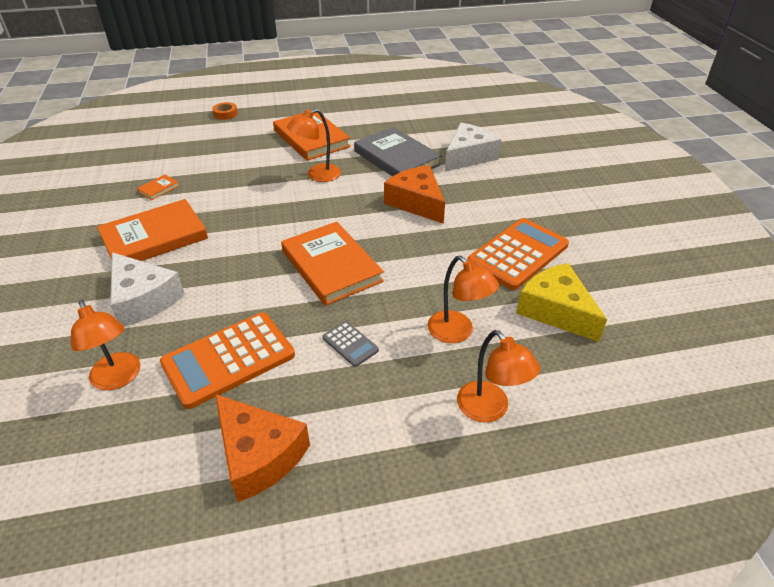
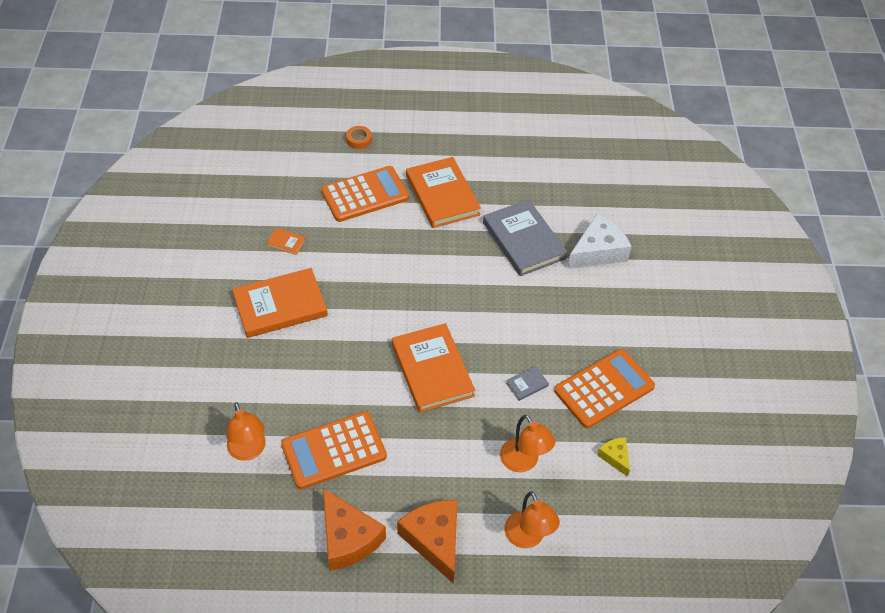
camera: 10 degrees right, 10 degrees up
white cheese [110,252,185,326] -> none
orange book [137,175,180,200] -> orange book turned 60 degrees clockwise [267,228,306,255]
orange lamp [287,109,341,182] -> none
grey calculator [322,321,379,367] -> none
orange cheese [384,165,445,224] -> orange cheese moved to [397,500,458,583]
yellow cheese [516,263,607,342] -> yellow cheese [597,437,630,477], size x0.51
none -> orange calculator [321,166,409,222]
none -> grey book [506,366,549,401]

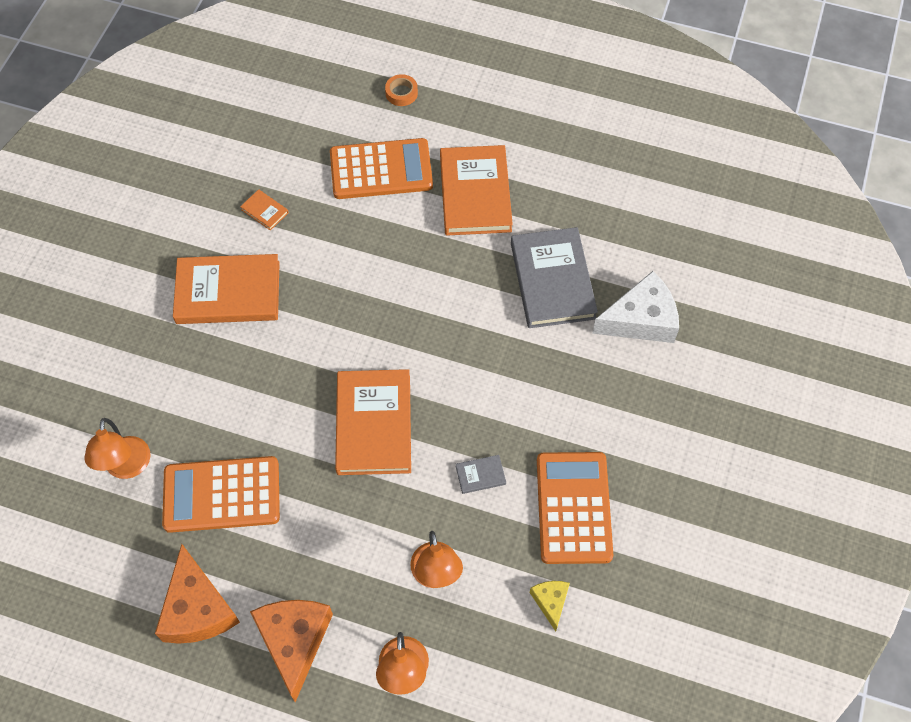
camera: 20 degrees right, 10 degrees up
orange calculator [554,349,655,428] -> orange calculator turned 75 degrees counterclockwise [537,452,613,564]

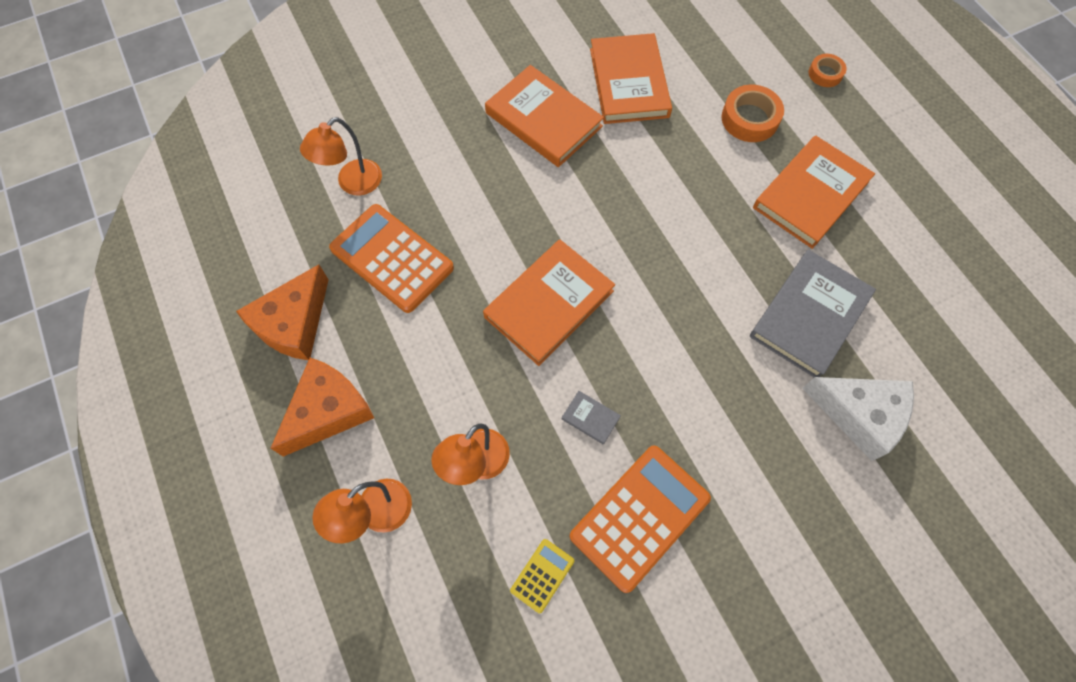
camera: 45 degrees right, 5 degrees up
orange book [240,189,289,231] -> orange book [590,33,672,124], size x2.43
orange calculator [330,138,433,199] -> orange tape [721,85,784,142]
yellow cheese [530,581,570,631] -> yellow calculator [510,539,574,613]

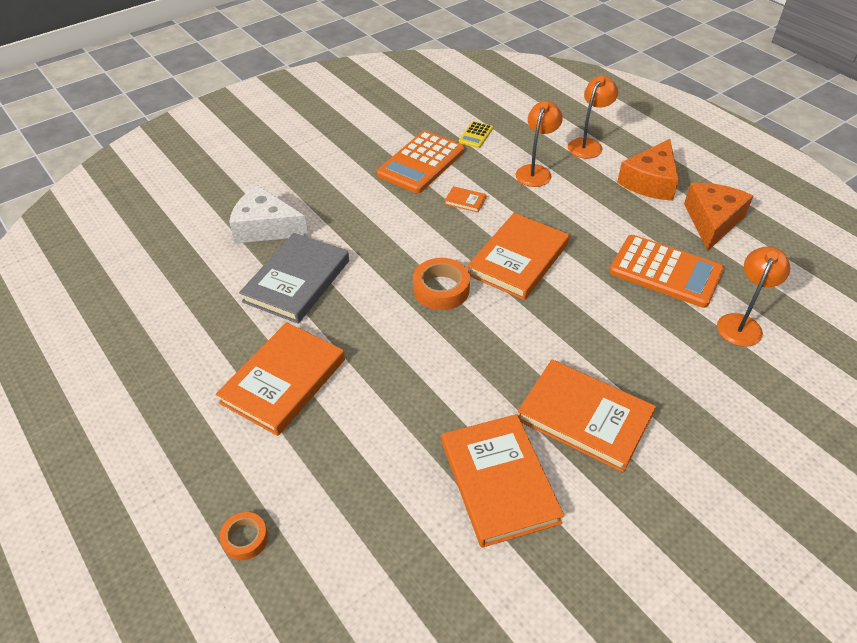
camera: 170 degrees right, 20 degrees down
grey book [562,391,621,445] -> orange book [445,186,487,213]
orange tape [721,85,784,142] -> orange tape moved to [413,258,470,310]

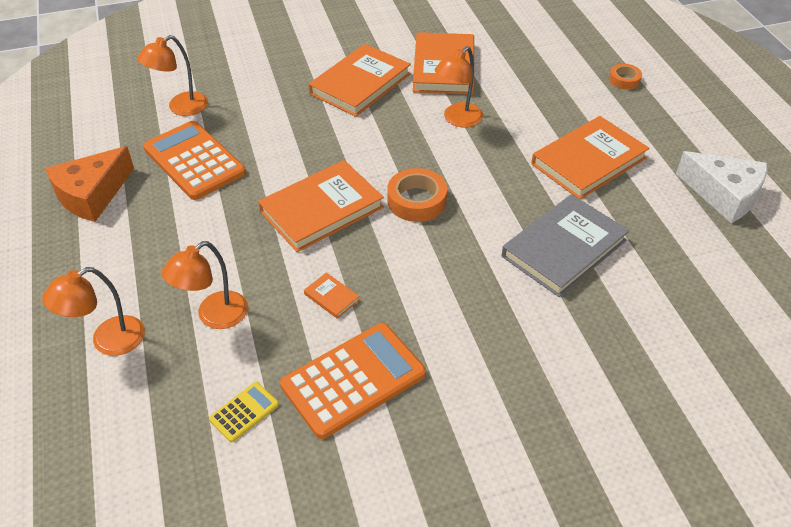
camera: 160 degrees left, 0 degrees up
white cheese [229,185,308,243] -> white cheese moved to [676,151,768,223]
orange book [518,360,656,472] -> orange book turned 75 degrees clockwise [309,44,411,117]
orange cheese [617,139,679,201] -> none
none -> orange lamp [435,46,483,128]

